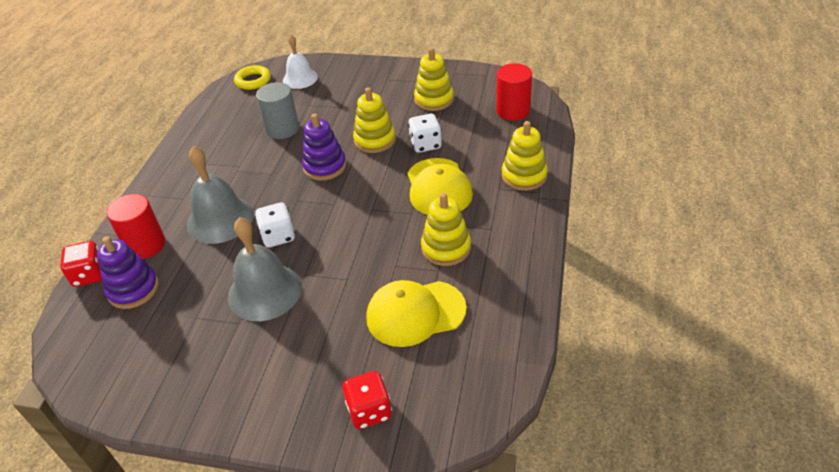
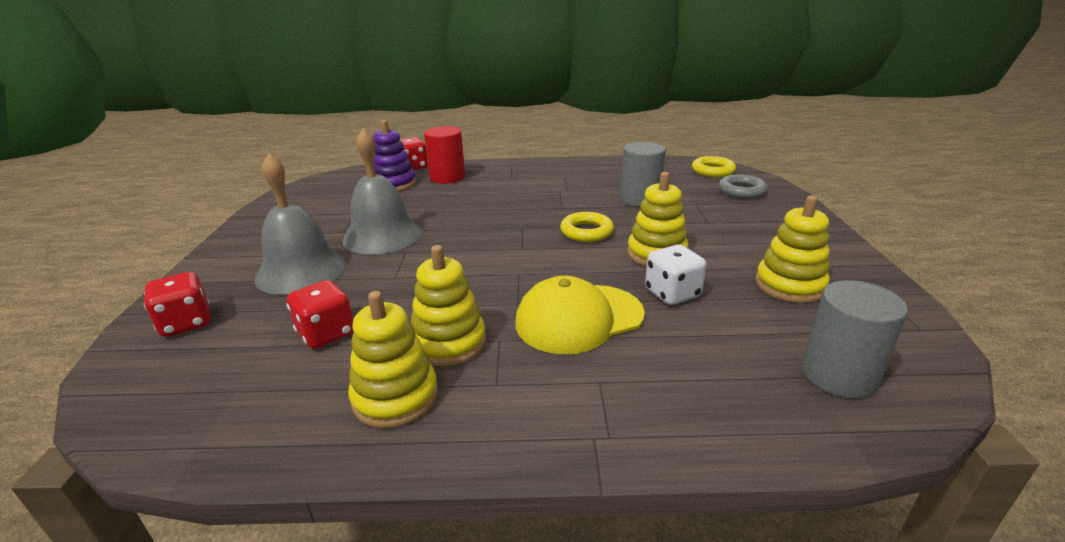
camera: 75 degrees right, 15 degrees down
grey bell [187,146,254,244] -> grey bell moved to [255,154,346,295]
white dice [255,202,295,248] -> none
white bell [283,35,318,89] -> grey ring [718,174,768,199]
purple stacking toy [302,114,346,181] -> yellow ring [560,212,614,242]
yellow cap [366,280,467,347] -> red dice [286,280,354,349]
red cylinder [496,63,532,121] -> grey cylinder [802,280,908,398]
yellow stacking toy [502,121,548,191] -> yellow stacking toy moved to [348,291,438,428]

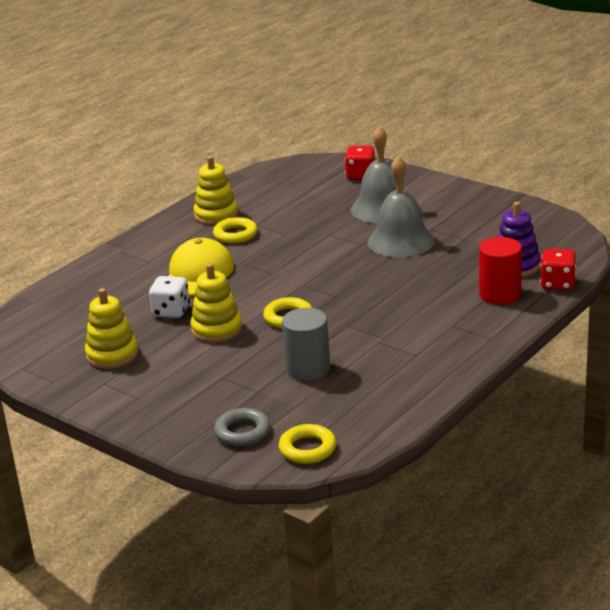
camera: 130 degrees right, 0 degrees up
red dice [286,280,354,349] -> none
yellow stacking toy [411,245,486,367] -> yellow ring [213,217,258,244]
grey cylinder [802,280,908,398] -> none

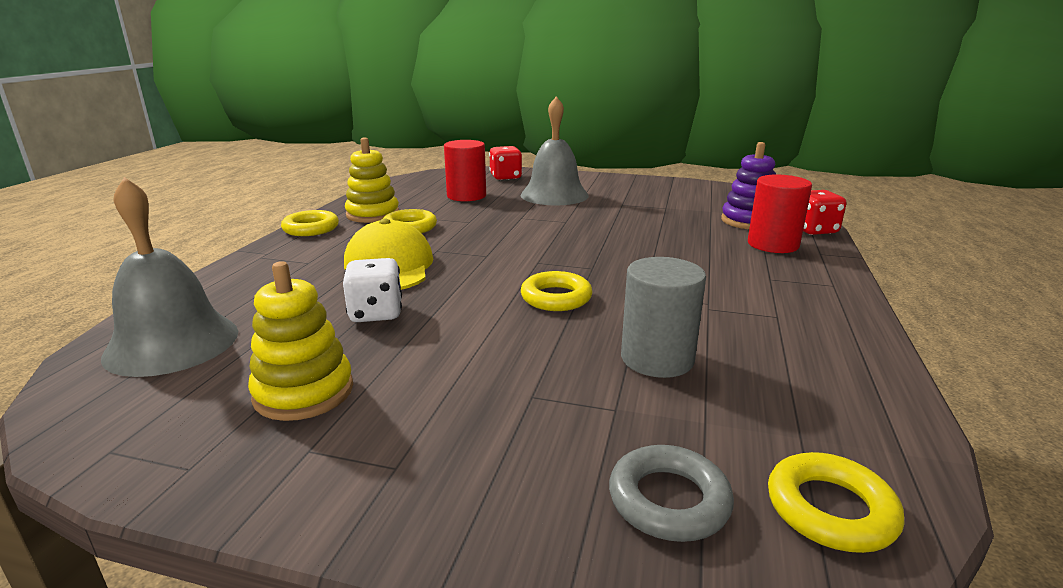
camera: 25 degrees left, 5 degrees down
yellow stacking toy [191,263,242,343] -> none
grey bell [368,156,435,257] -> grey bell moved to [101,177,238,377]
none -> yellow ring [281,210,339,236]
none -> red cylinder [444,140,486,201]

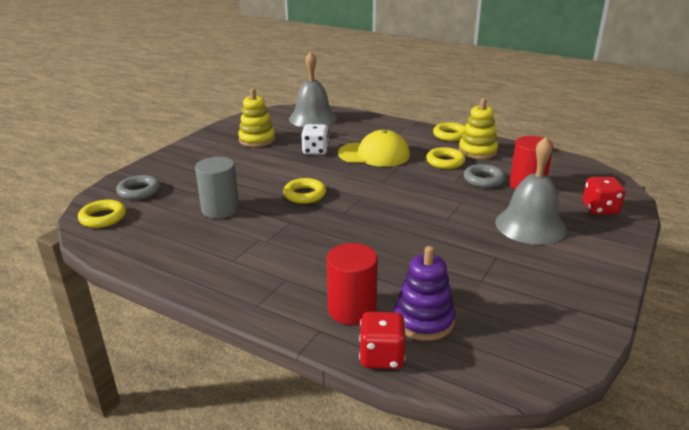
camera: 105 degrees right, 5 degrees up
none -> grey ring [464,164,506,188]

